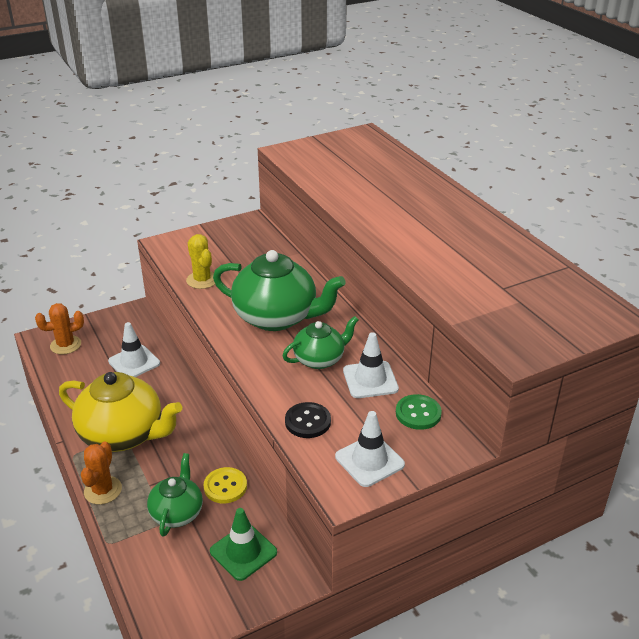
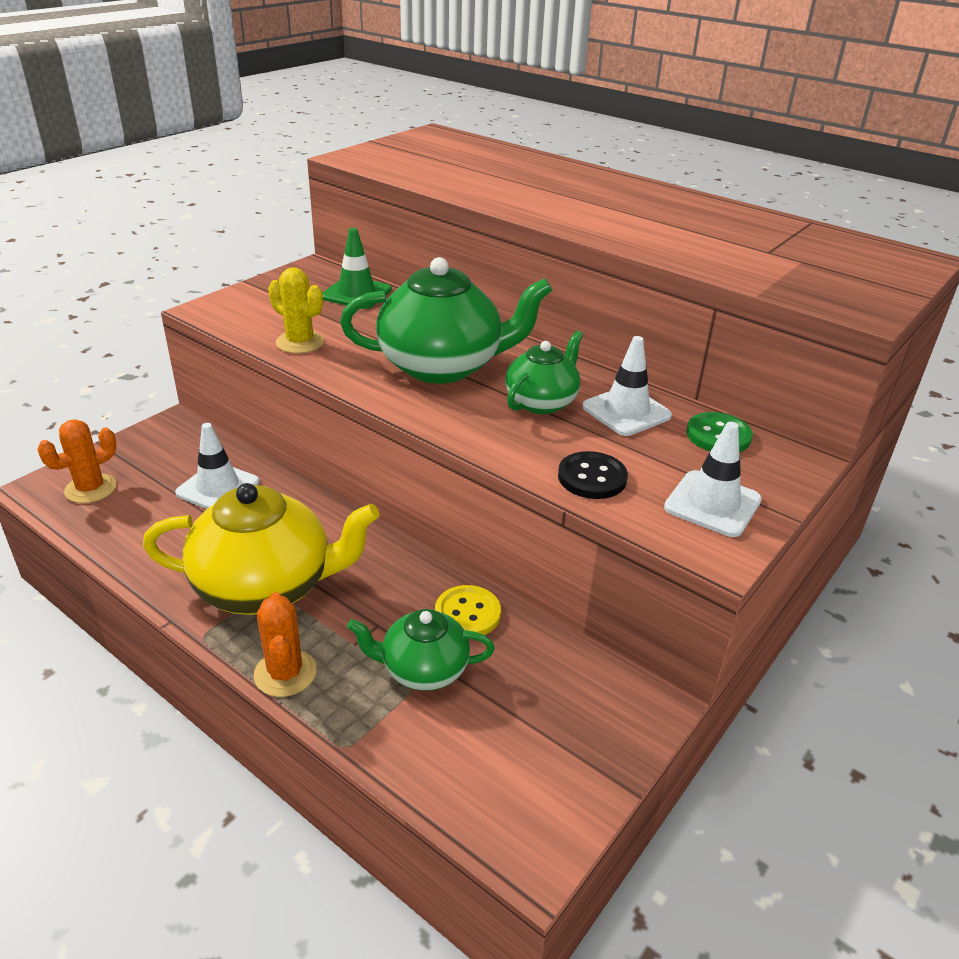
camera: 25 degrees left, 0 degrees up
green teapot [147,453,203,537] -> green teapot turned 75 degrees counterclockwise [347,609,495,691]
green traffic cone [210,508,277,581] -> green traffic cone moved to [323,228,392,309]

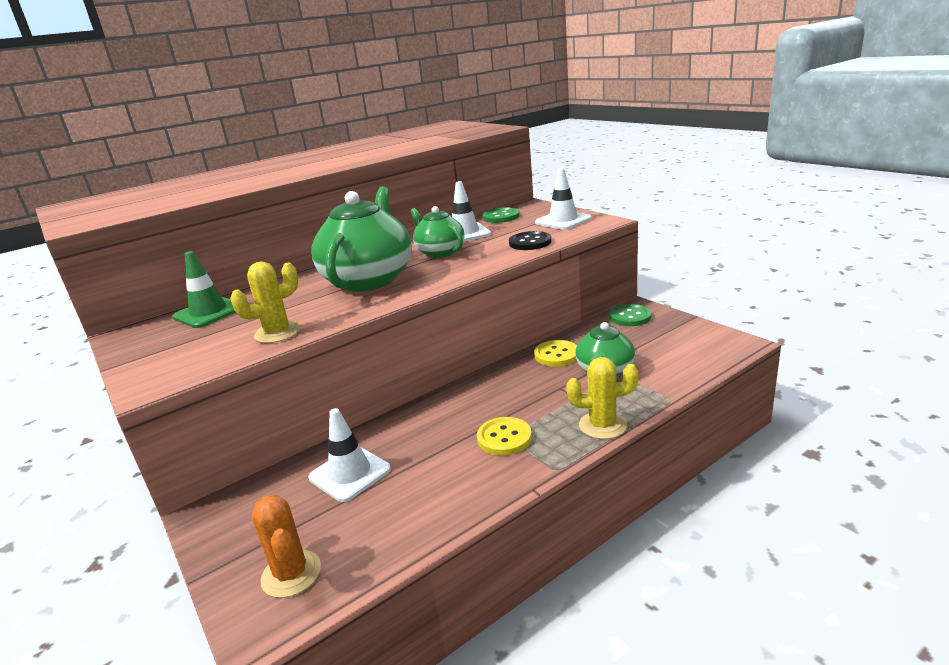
camera: 70 degrees left, 10 degrees down
yellow teapot [143,483,379,615] -> yellow button [477,417,532,456]
orange cactus [254,592,317,697] -> yellow cactus [566,357,638,439]
none -> green button [609,304,651,326]

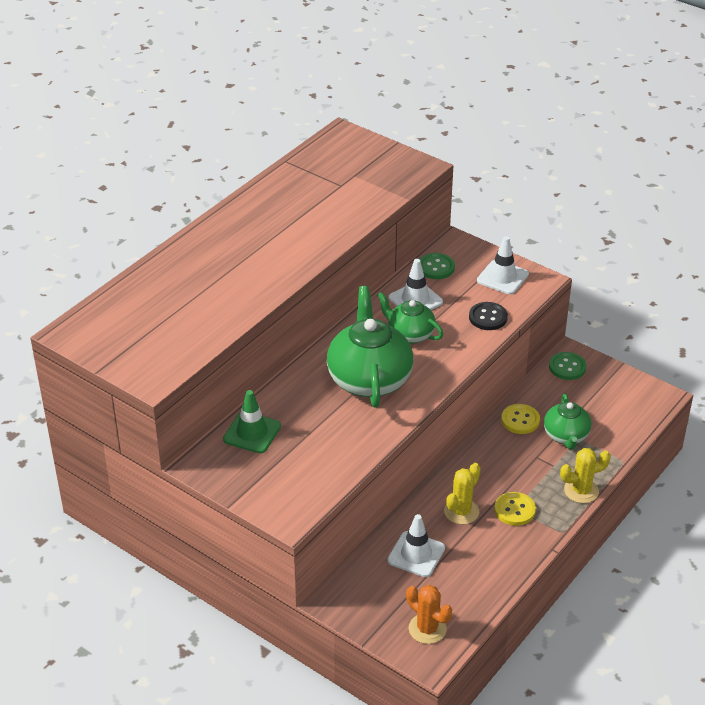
camera: 20 degrees left, 15 degrees up
yellow cactus [230,261,301,343] -> yellow cactus moved to [444,463,481,524]

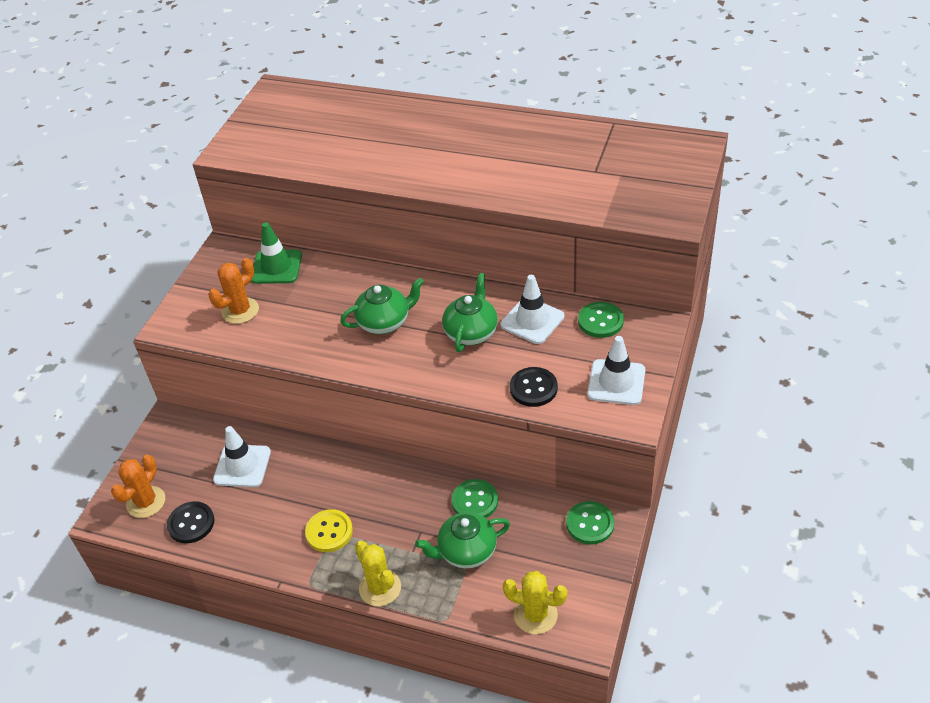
camera: 75 degrees right, 5 degrees up
green teapot [327,286,413,408] -> green teapot [340,278,424,334], size x0.57
yellow cactus [444,463,481,524] -> yellow cactus moved to [503,571,567,634]
yellow button [501,404,540,434] -> green button [452,479,498,518]
none -> black button [167,501,214,544]
none -> orange cactus [209,258,259,324]

